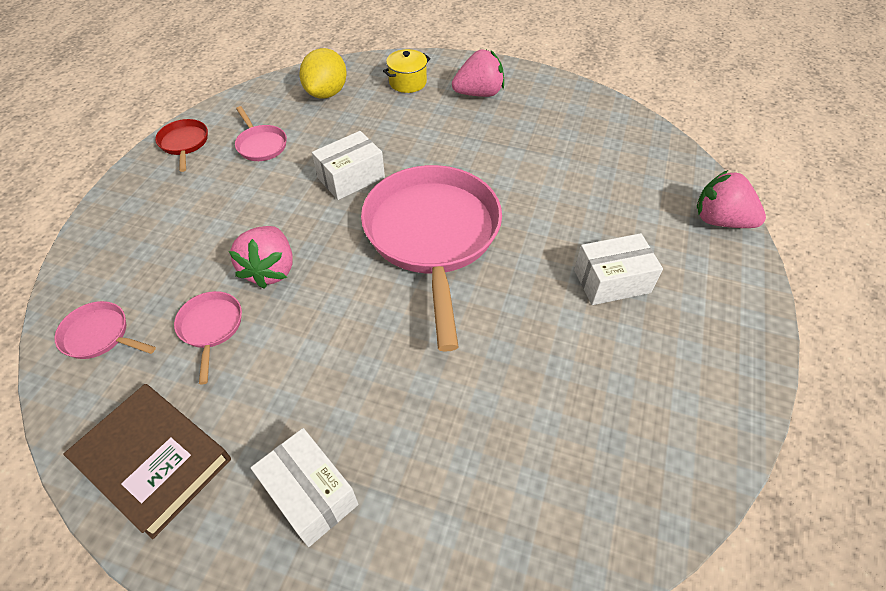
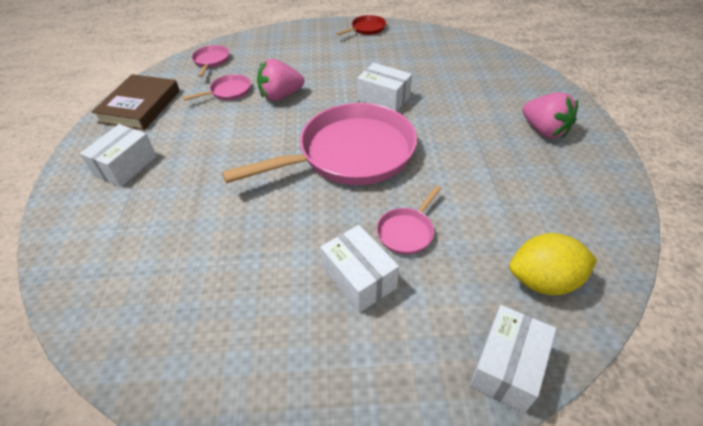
camera: 70 degrees right, 5 degrees down
pink pan [235,106,287,161] -> pink pan moved to [377,186,441,255]
yellow lemon [299,48,347,99] -> yellow lemon moved to [509,233,597,295]
yellow pot [383,49,431,93] -> none
pink strawberry [697,170,766,228] -> white box [469,305,556,413]

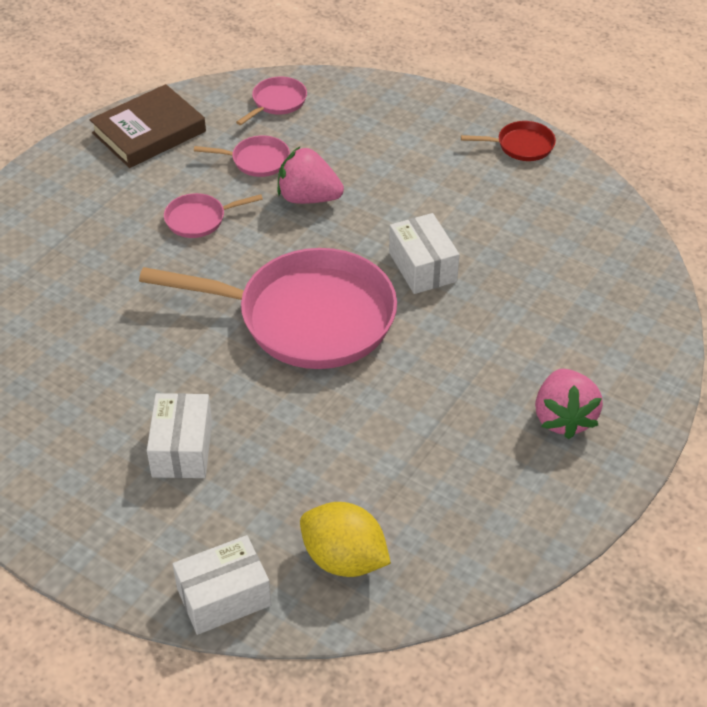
camera: 35 degrees right, 0 degrees up
white box [80,124,157,187] -> none
pink pan [377,186,441,255] -> pink pan moved to [164,193,263,238]

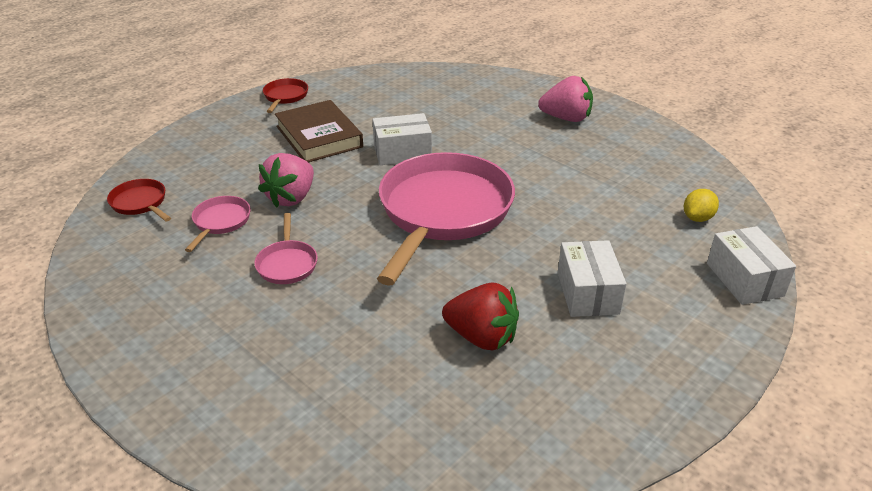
camera: 80 degrees left, 10 degrees down
brown book [90,84,206,168] -> brown book moved to [275,100,363,162]
white box [147,393,212,478] -> white box turned 75 degrees clockwise [558,240,627,317]
pink pan [236,77,307,125] -> red pan [107,179,171,222]
yellow lemon [300,502,391,577] -> yellow lemon [684,189,719,222], size x0.59
none -> red strawberry [442,283,519,351]

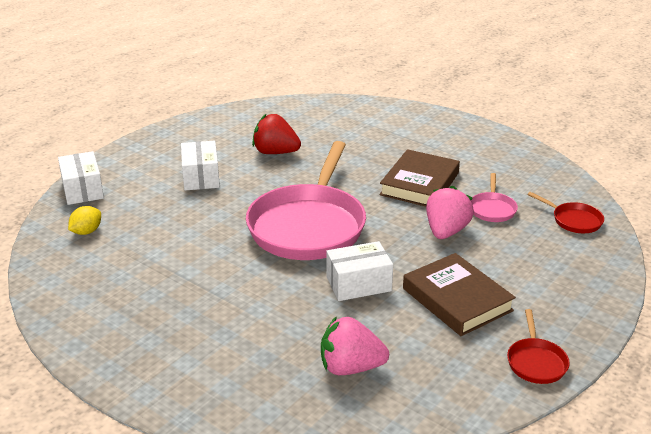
camera: 175 degrees right, 5 degrees down
pink pan [254,213,318,284] -> brown book [379,149,460,207]
pink strawberry [538,76,593,122] -> pink strawberry moved to [321,316,389,375]

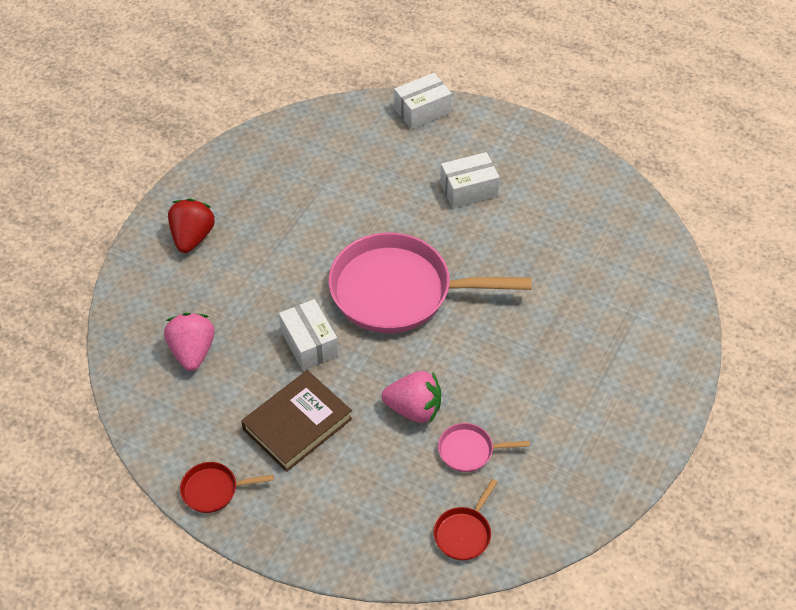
camera: 80 degrees right, 20 degrees up
yellow lemon [68,206,101,235] -> none
red strawberry [252,114,301,154] -> red strawberry moved to [168,198,215,253]
brown book [379,149,460,207] -> none

